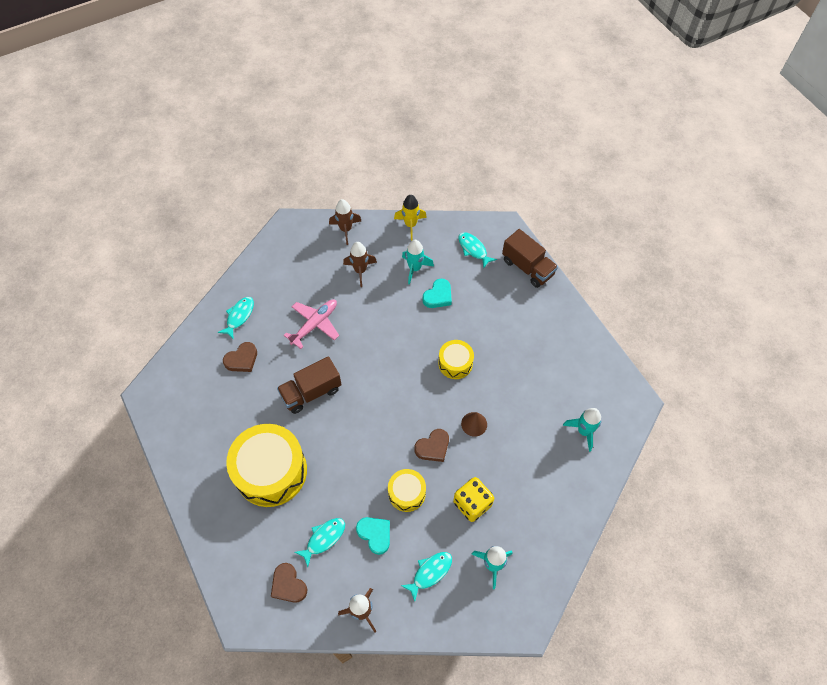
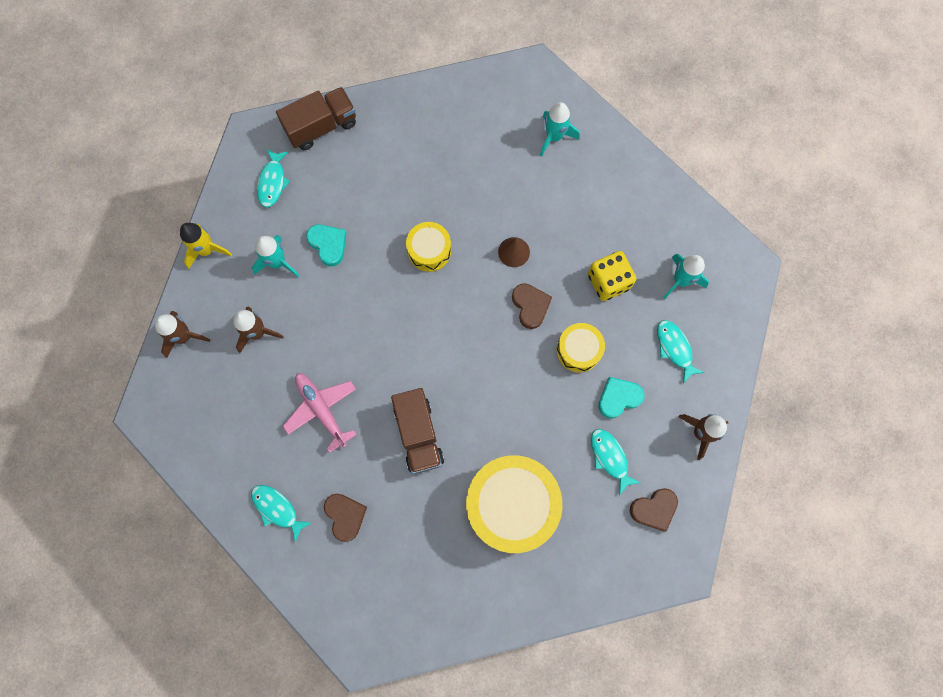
camera: 75 degrees left, 15 degrees up
turquoise fish [458,232,497,268] -> turquoise fish turned 60 degrees counterclockwise [257,149,290,207]

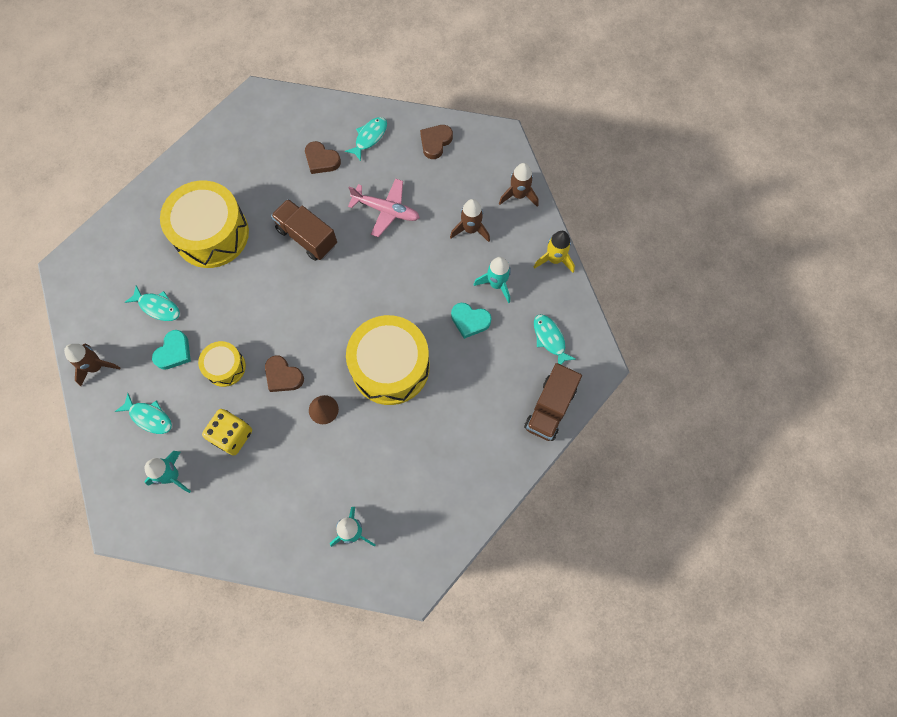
camera: 145 degrees right, 5 degrees down
turquoise fish [251,485,311,543] -> turquoise fish turned 60 degrees counterclockwise [345,117,387,161]
yellow drum [406,222,451,272] -> yellow drum [346,315,430,405], size x1.95
brown heart [630,488,678,532] -> brown heart moved to [420,125,453,159]

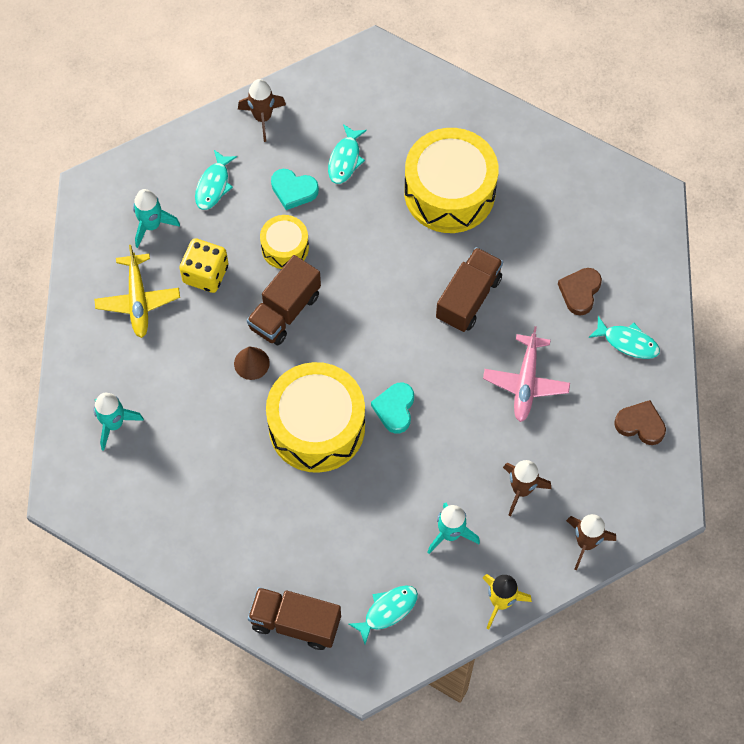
camera: 80 degrees right, 5 degrees down
brown heart [265,356,304,392] -> brown truck [247,255,321,345]
turquoise heart [451,303,492,339] -> turquoise heart moved to [371,382,414,434]
none -> yellow plane [94,245,180,338]

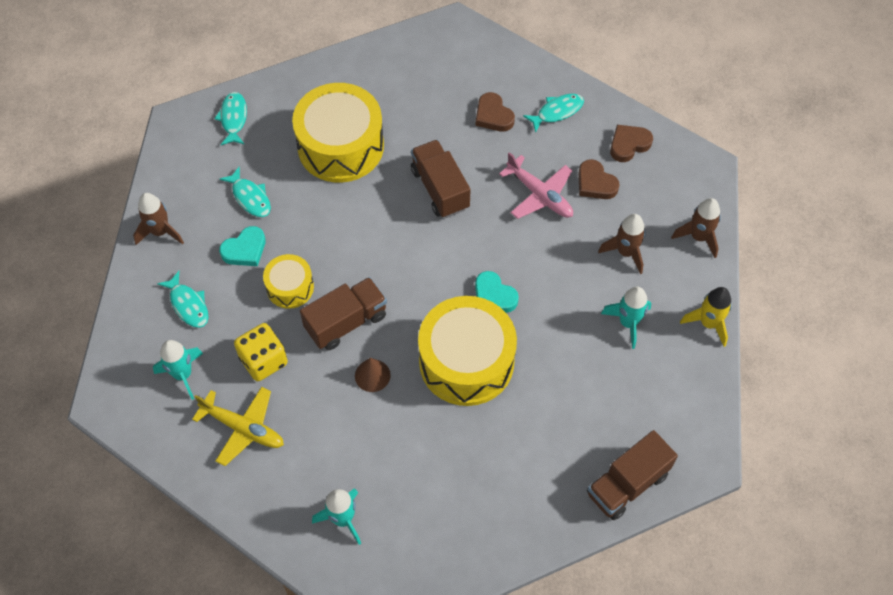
camera: 55 degrees left, 5 degrees down
brown truck [247,255,321,345] -> brown truck turned 105 degrees counterclockwise [300,277,387,350]
turquoise fish [348,585,418,644] -> turquoise fish moved to [214,92,247,145]
none -> brown heart [578,159,620,199]

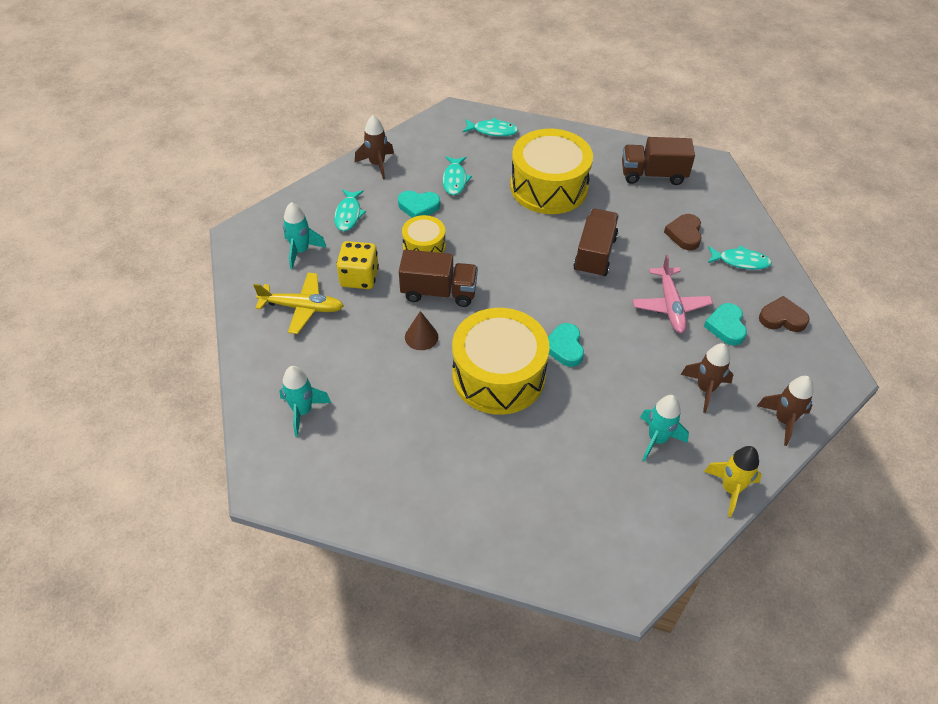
camera: 40 degrees right, 10 degrees down
yellow plane [192,387,284,466] -> yellow plane turned 60 degrees counterclockwise [253,273,344,334]
turquoise fish [214,92,247,145] -> turquoise fish turned 60 degrees clockwise [463,118,518,136]
brown heart [578,159,620,199] -> turquoise heart [704,303,747,345]
brown truck [587,430,678,520] -> brown truck moved to [622,137,695,185]

